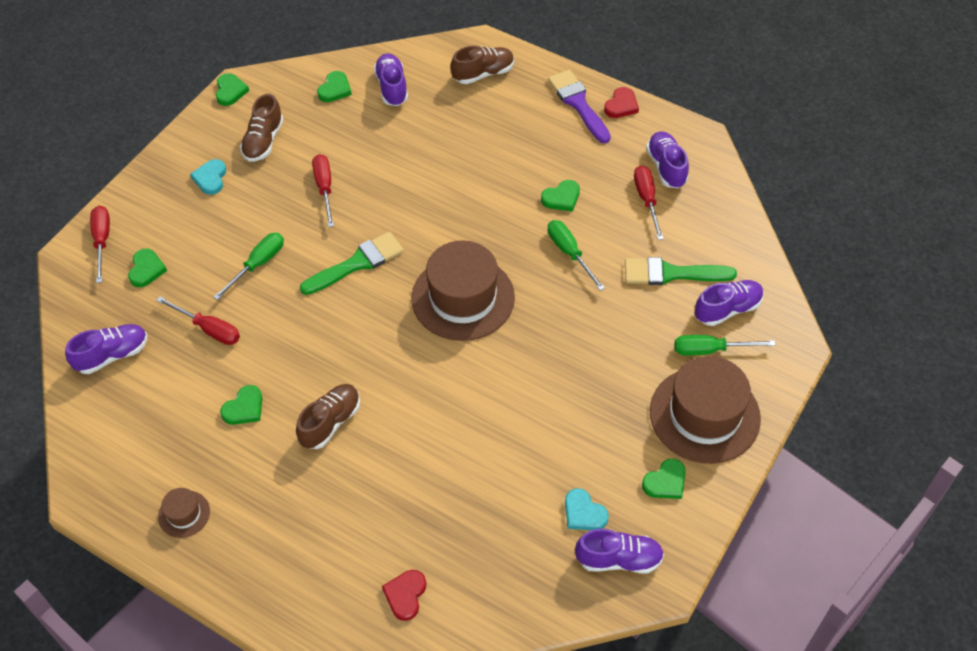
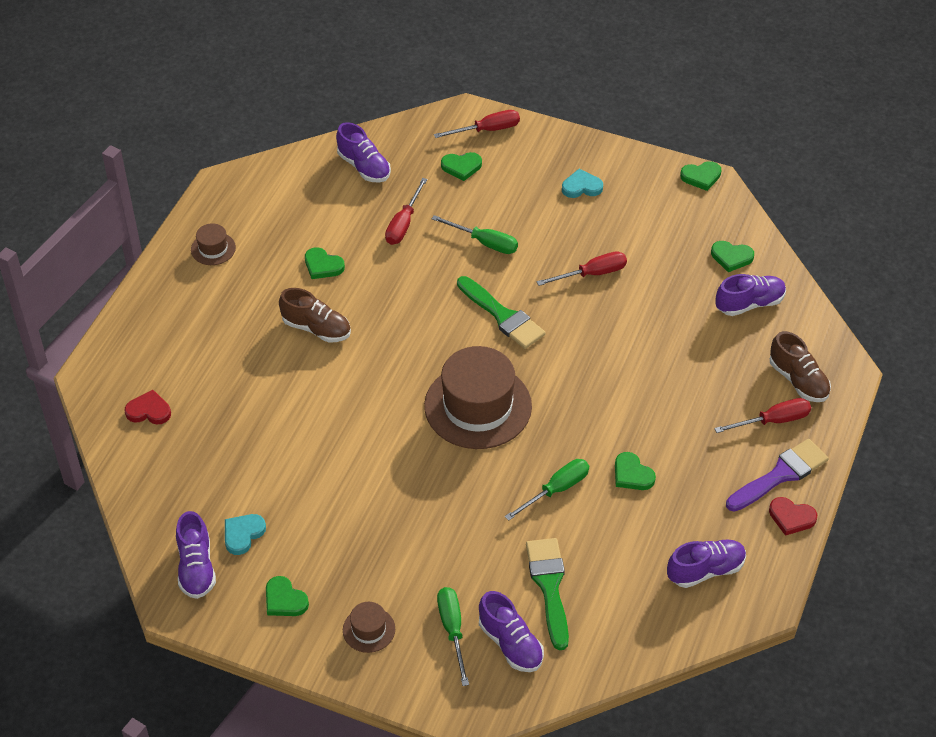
camera: 80 degrees right, 5 degrees down
brown shoe [240,94,283,162] -> none
red screwdriver [634,165,664,240] -> red screwdriver moved to [714,398,811,433]
brown hat [650,356,761,464] -> brown hat [343,602,395,653], size x0.45

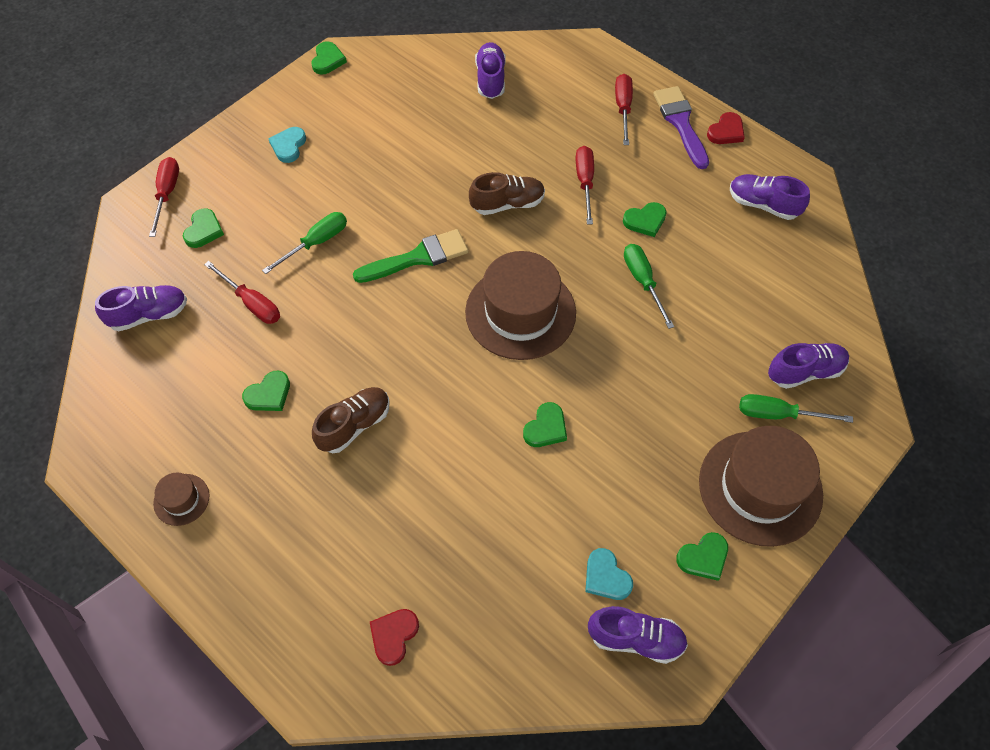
camera: 70 degrees left, 10 degrees up
brown hat [343,602,395,653] -> brown hat [699,426,823,547], size x2.24
green brush [526,538,569,650] -> none
red screwdriver [537,251,627,286] -> red screwdriver moved to [576,146,594,225]
purple shoe [667,539,746,588] -> purple shoe turned 60 degrees counterclockwise [730,174,810,220]
green heart [711,241,754,272] -> green heart moved to [523,402,567,447]
brown shoe [770,331,831,402] -> brown shoe moved to [469,172,545,215]

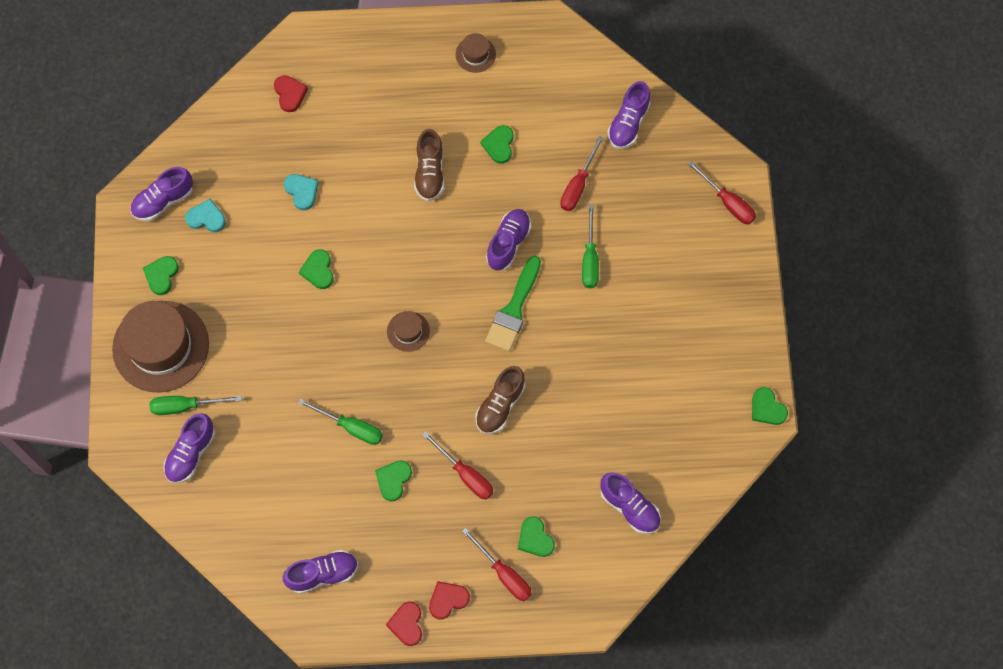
camera: 135 degrees right, 10 degrees up
green heart [183,208,224,248] -> green heart moved to [518,516,555,557]
red screwdriver [204,261,280,324] -> red screwdriver turned 60 degrees counterclockwise [560,136,604,211]
turquoise heart [268,127,306,163] -> turquoise heart moved to [284,174,319,210]
brown hat [465,251,576,360] -> brown hat [387,311,430,352], size x0.45
purple brush [653,86,709,169] -> red heart [429,581,470,620]
green screwdriver [739,394,853,423] -> green screwdriver turned 150 degrees counterclockwise [150,395,242,415]
none -> purple shoe [486,209,531,270]

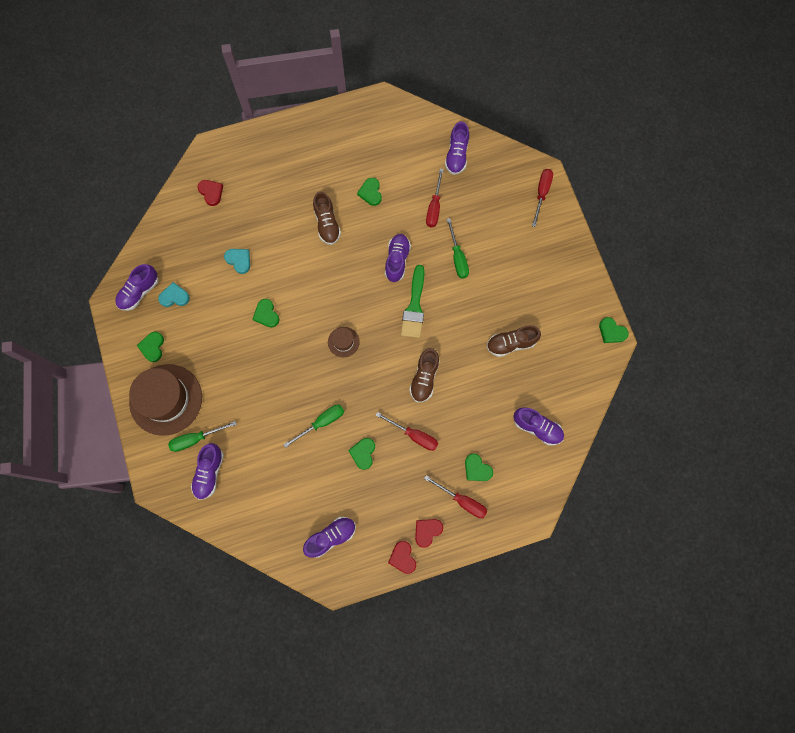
camera: 15 degrees left, 5 degrees up
green screwdriver [298,399,383,445] -> green screwdriver turned 45 degrees counterclockwise [283,405,344,448]
brown hat [455,33,496,73] -> none
red screwdriver [688,161,756,224] -> red screwdriver turned 105 degrees counterclockwise [532,169,553,227]
none -> brown shoe [487,325,541,357]

